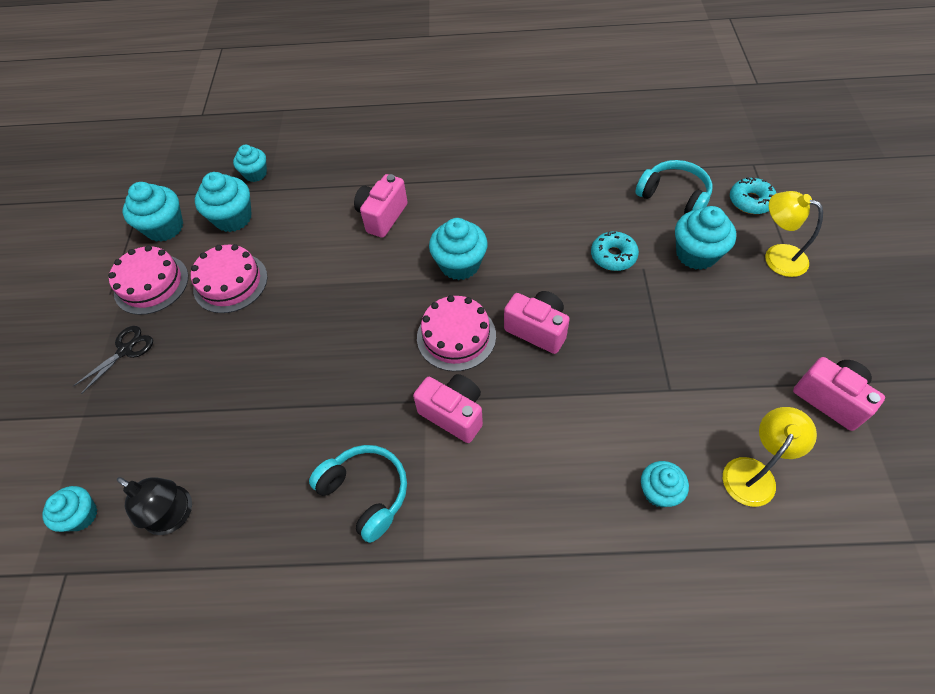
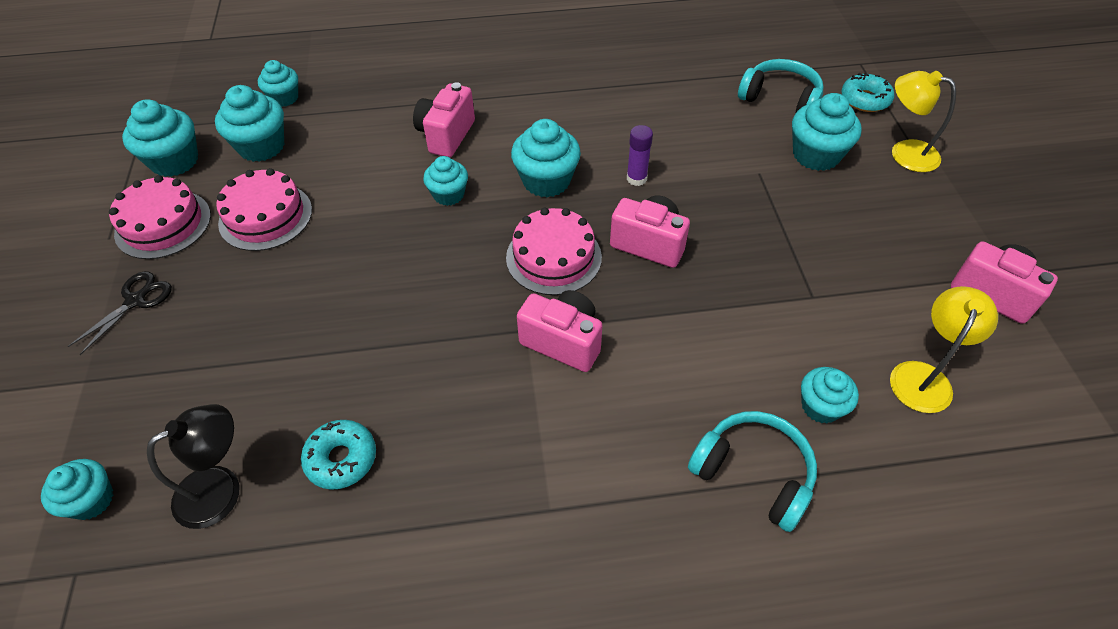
camera: 10 degrees left, 5 degrees down
black lamp [117,477,192,535] -> black lamp turned 60 degrees counterclockwise [147,404,239,529]
turquoise headphones [309,445,407,543] -> turquoise headphones moved to [688,411,817,532]
turquoise donut [591,231,639,271] -> turquoise donut moved to [301,420,376,490]
none -> turquoise cupcake [423,156,468,206]
none -> purple glue stick [627,125,653,186]

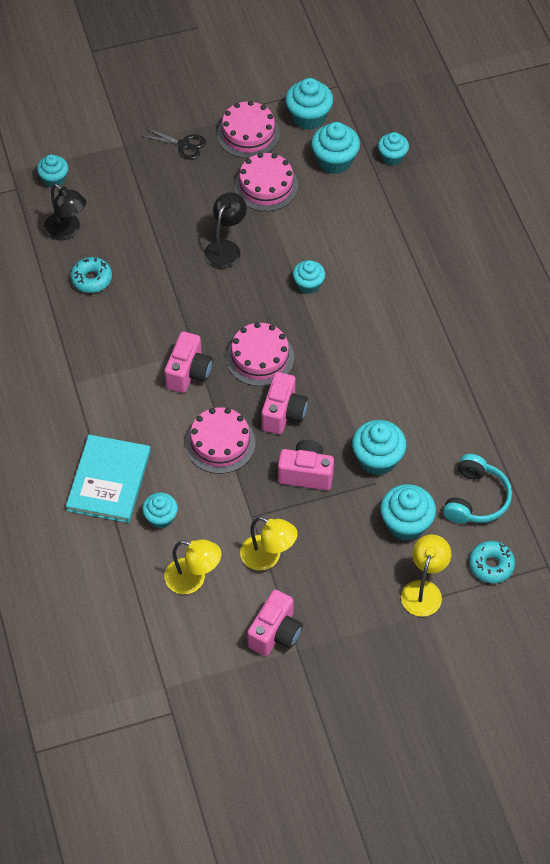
camera: 80 degrees right, 5 degrees up
pink camera [413,82,475,157] -> pink camera moved to [278,440,334,490]
turquoise cupcake [511,119,581,198] -> turquoise cupcake moved to [352,420,407,475]
purple glue stick [627,125,653,186] -> none
turquoise headphones [688,411,817,532] -> turquoise book [66,434,151,523]
none -> pink cake [185,407,255,474]
none -> black lamp [204,193,247,269]
none -> yellow lamp [240,516,298,571]

